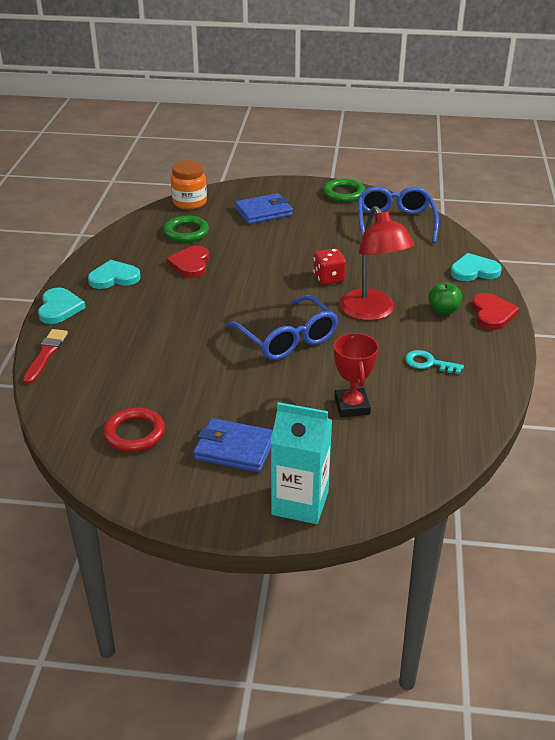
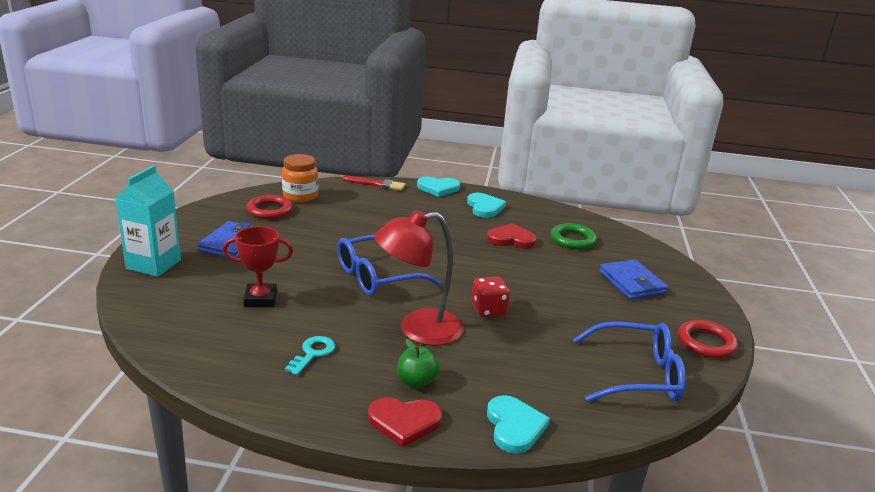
camera: 90 degrees right, 10 degrees down
orange jar [171,160,207,210] -> orange jar moved to [282,154,318,202]
green ring [323,179,365,202] -> red ring [678,320,738,358]

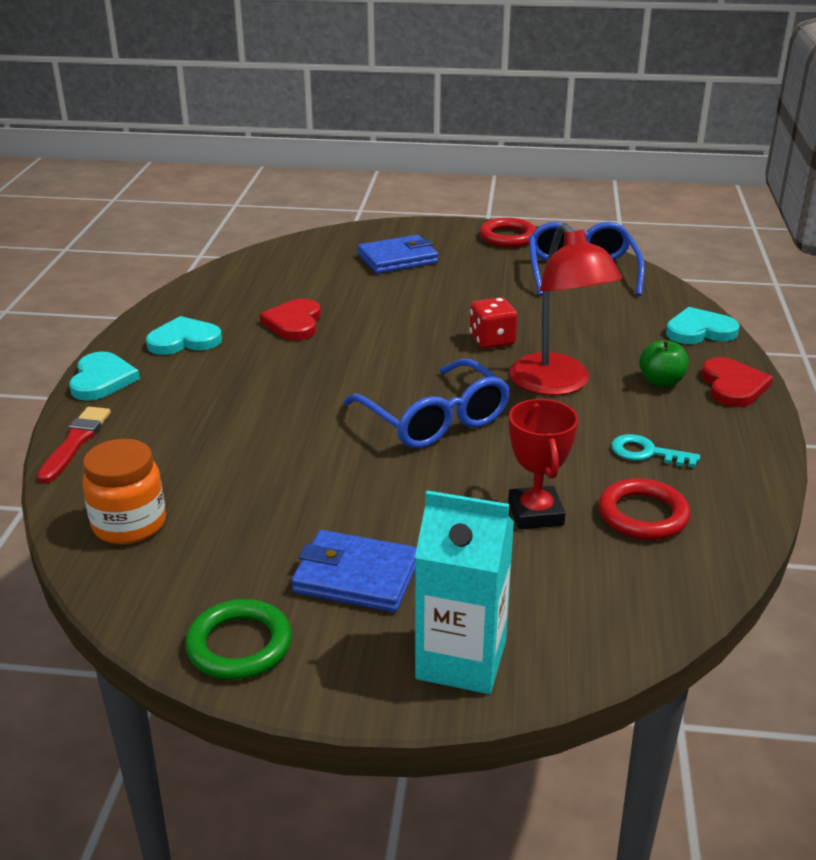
camera: 90 degrees left, 5 degrees up
red ring [246,195,293,219] -> red ring moved to [598,478,691,540]
green ring [550,223,597,249] -> green ring moved to [185,599,292,680]

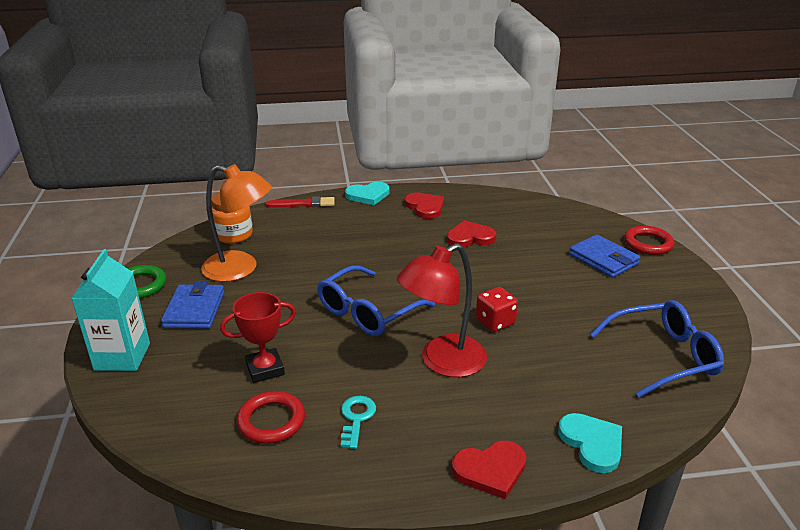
camera: 75 degrees right, 0 degrees up
turquoise heart [146,316,222,355] -> red heart [405,192,444,219]
red ring [479,218,537,247] -> red ring moved to [624,226,675,255]
green apple [639,340,689,387] -> none
none -> orange lamp [201,164,272,282]

